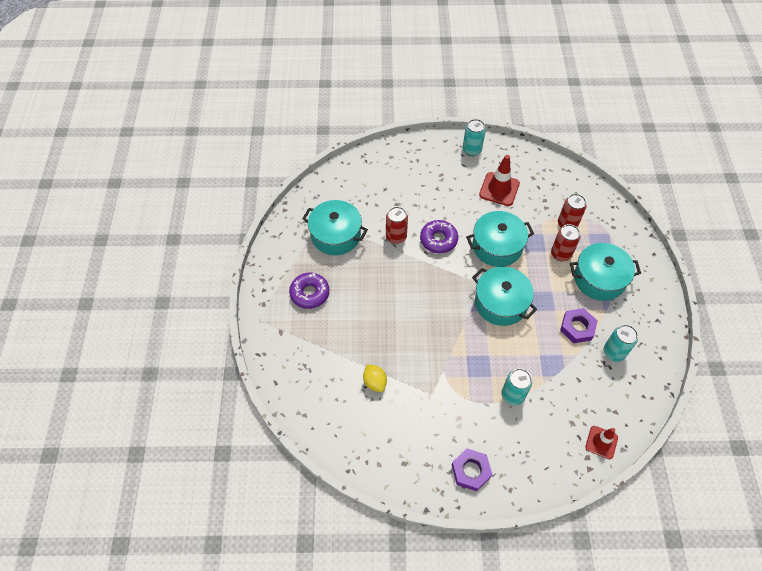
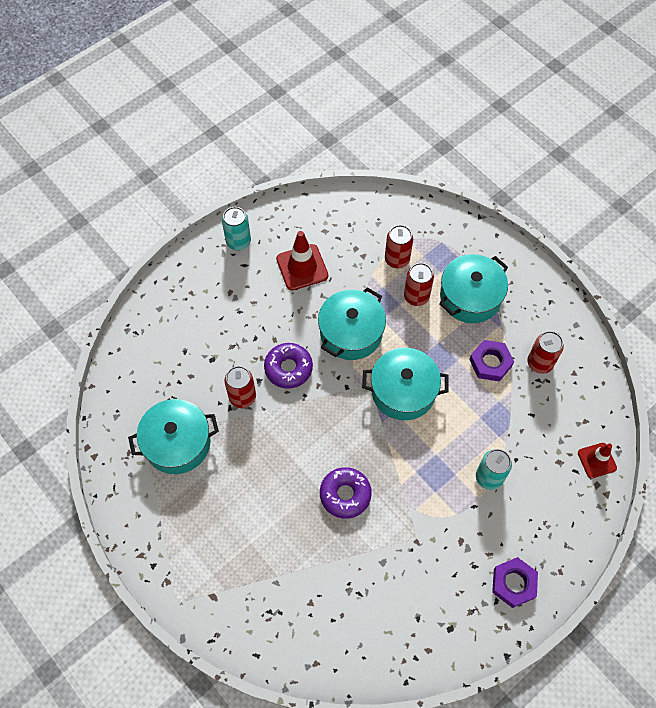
camera: 40 degrees left, 5 degrees up
purple donut [289,272,329,309] -> purple donut moved to [320,467,372,519]
yellow lemon [363,364,387,392] -> none
turquoise can [604,325,638,362] -> red can [527,331,564,374]

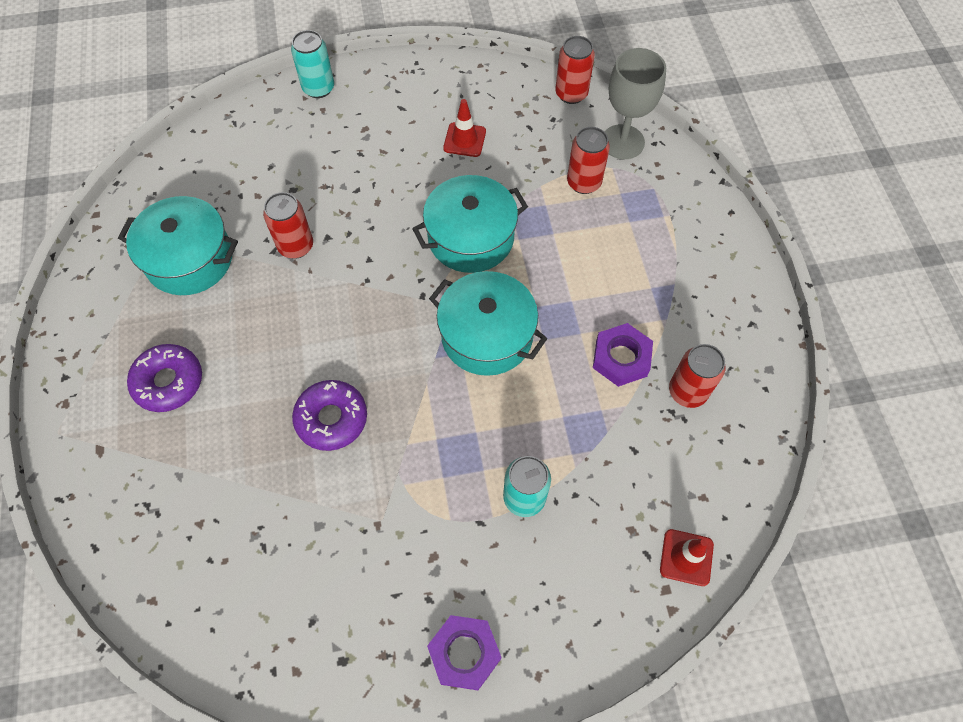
camera: 30 degrees right, 0 degrees up
turquoise can [222,207,251,251] -> turquoise can moved to [291,30,334,98]
purple donut [264,343,313,389] -> purple donut moved to [127,344,202,412]
red traffic cone [276,231,328,290] -> red traffic cone [443,99,486,157], size x0.65
red can [404,263,434,306] -> red can moved to [555,36,595,104]
turquoise pot [439,254,508,323] -> none
none -> grey goblet [605,48,666,159]

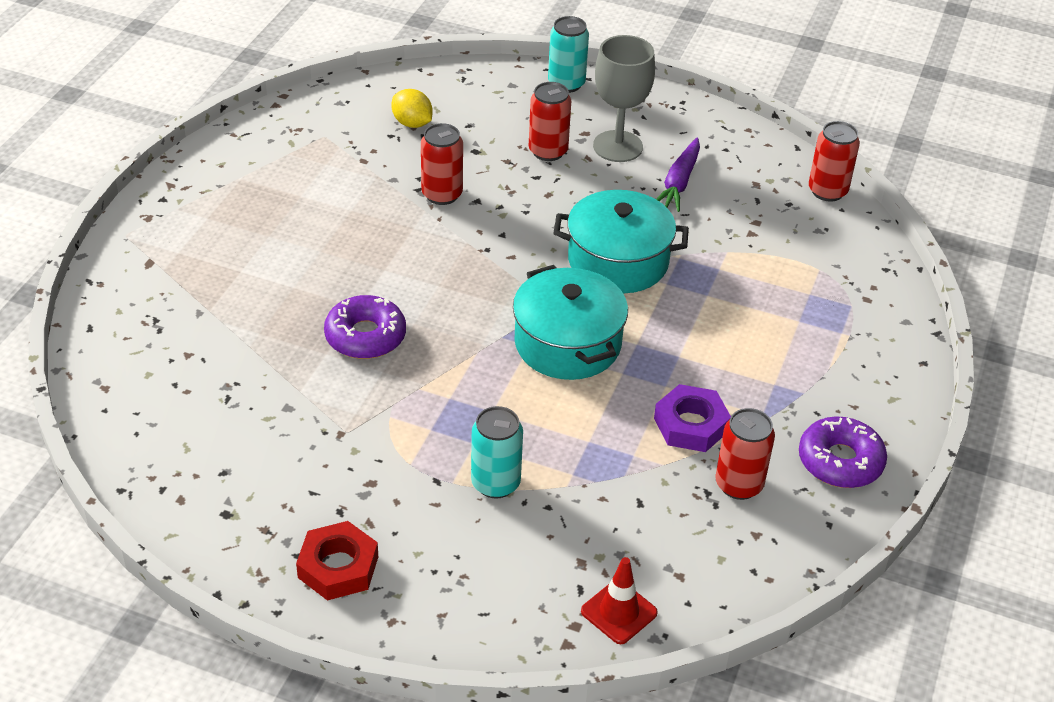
camera: 30 degrees right, 20 degrees down
turquoise pot [118,196,238,295] -> none
purple donut [127,344,202,412] -> purple donut moved to [799,416,887,488]
purple nut [427,615,502,690] -> red nut [296,521,378,601]
red traffic cone [443,99,486,157] -> purple carrot [656,137,700,212]
red can [567,127,610,194] -> red can moved to [529,82,571,161]
grey goblet [605,48,666,159] -> grey goblet moved to [593,35,655,162]
none -> yellow lemon [392,89,433,128]

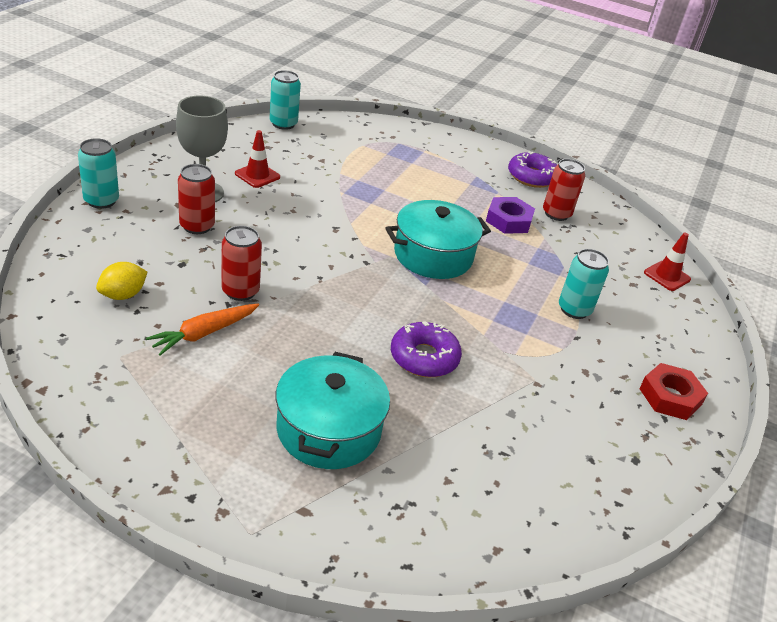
camera: 90 degrees left, 5 degrees down
turquoise pot [553,190,689,293] -> turquoise pot moved to [276,352,390,469]
purple carrot [656,137,700,212] -> red traffic cone [235,130,280,188]
red can [809,121,860,202] -> turquoise can [269,70,301,130]
none -> orange carrot [146,304,259,355]

